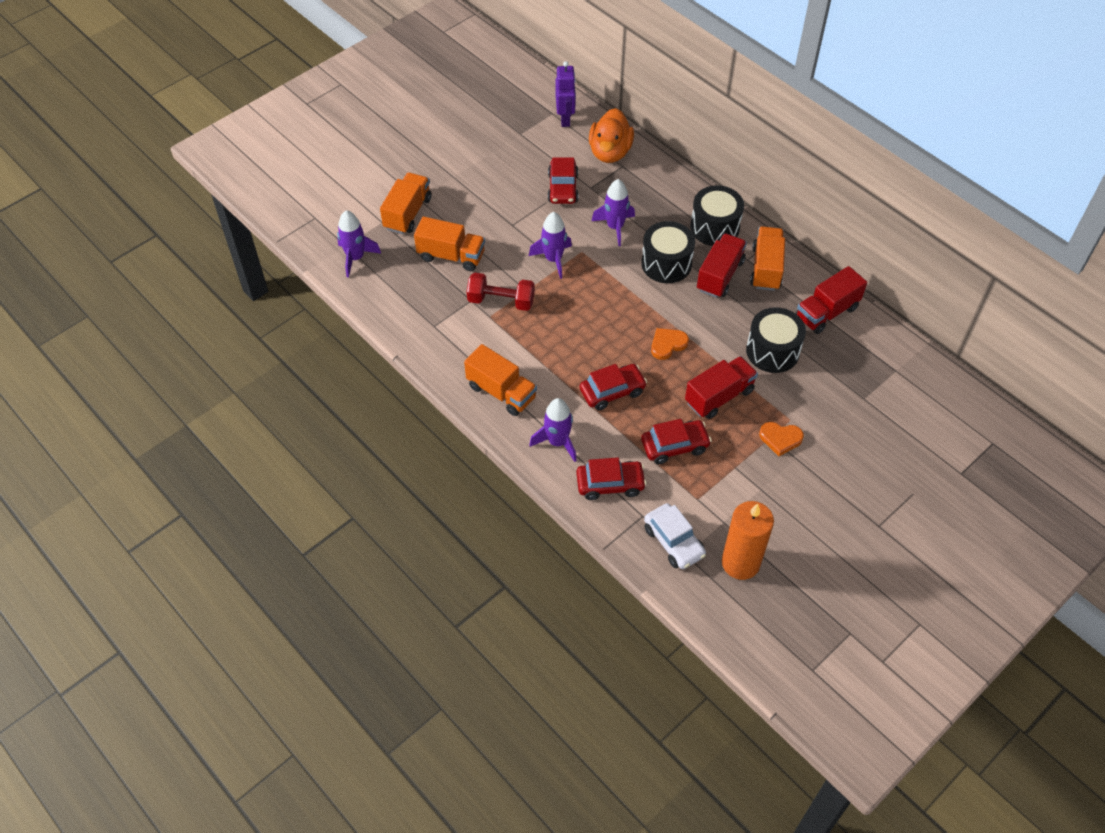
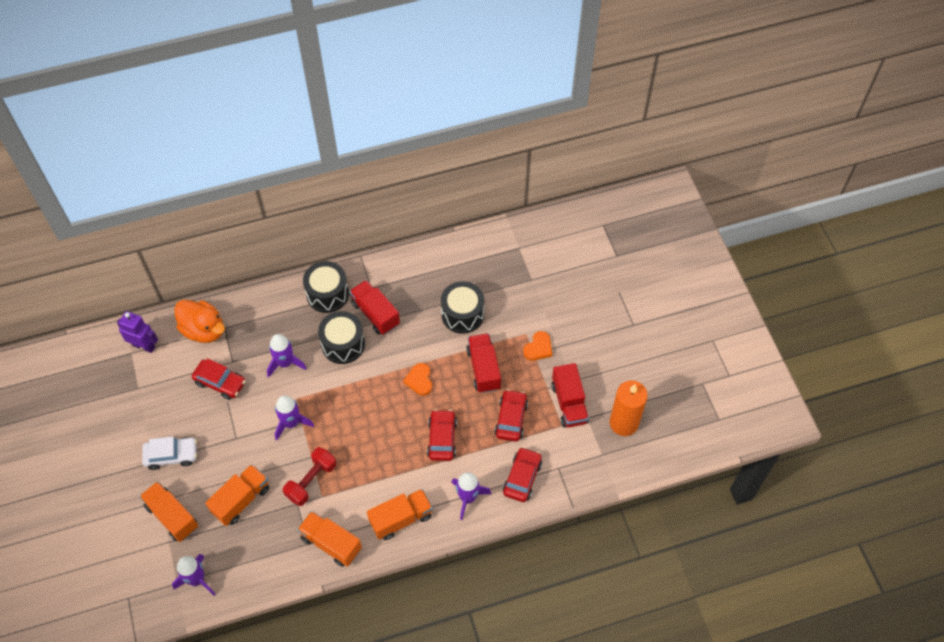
camera: 65 degrees left, 5 degrees up
white car [644,503,706,569] -> white car moved to [142,437,197,470]
orange truck [750,226,785,291] -> orange truck moved to [297,511,362,567]
red truck [796,266,867,334] -> red truck moved to [551,363,589,428]

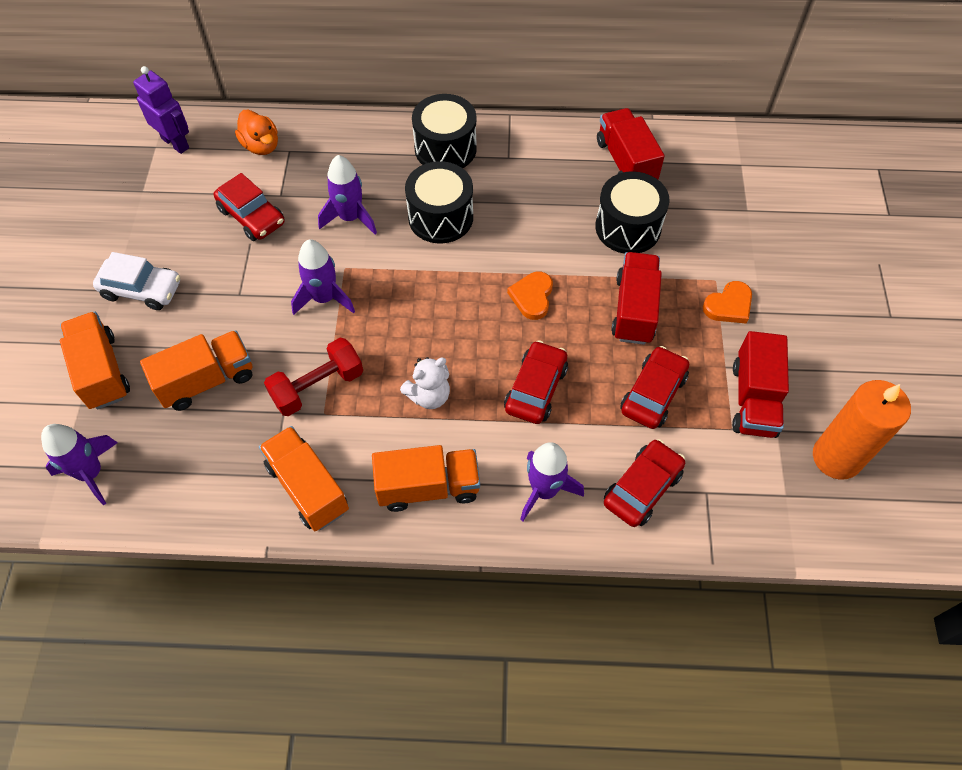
camera: 20 degrees right, 0 degrees up
orange duck [174,300,225,343] -> orange duck [235,110,278,155], size x0.66
red truck [350,280,400,335] -> red truck moved to [597,108,665,179]
none -> white teddy bear [400,357,450,409]

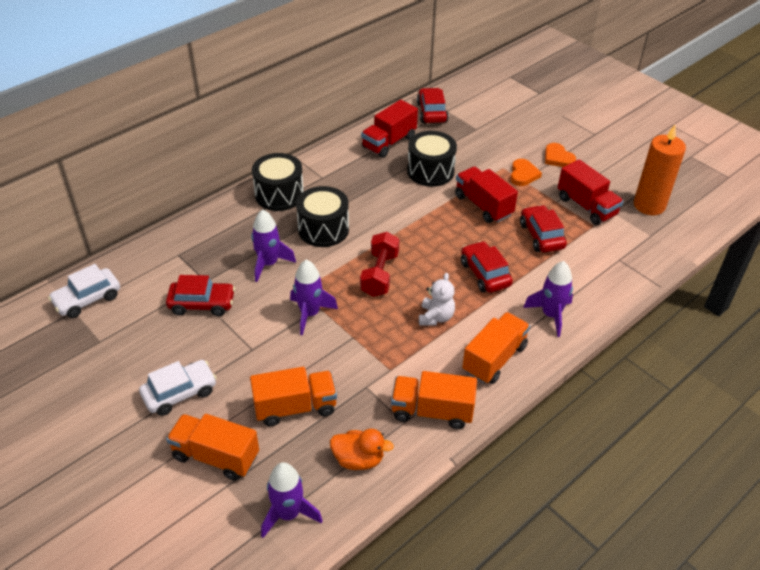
camera: 45 degrees left, 15 degrees down
purple robot [133,66,189,154] -> white car [48,264,120,318]
orange truck [140,330,252,411] -> orange truck turned 60 degrees clockwise [250,367,337,426]
orange duck [235,110,278,155] -> orange duck moved to [330,429,394,470]
red dumbbell [264,338,363,416] -> red dumbbell moved to [360,232,400,297]
orange heart [507,272,553,320] -> orange heart moved to [545,143,576,167]
red truck [597,108,665,179] -> red truck turned 75 degrees counterclockwise [361,100,418,158]
red car [604,439,685,527] -> red car moved to [417,88,448,123]

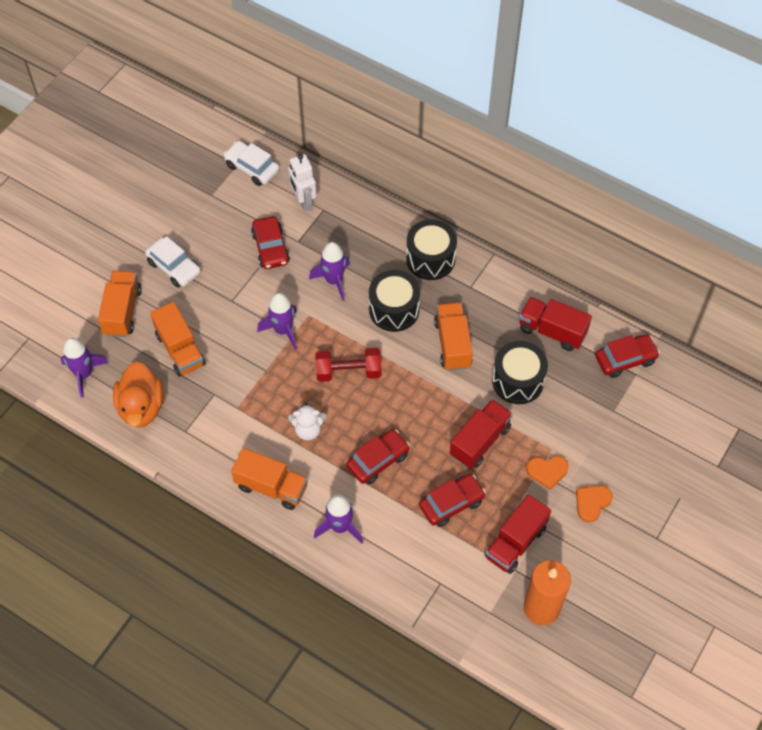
camera: 75 degrees right, 15 degrees up
orange duck [330,429,394,470] -> orange duck [113,361,163,428], size x1.50
orange truck [391,371,477,429] -> orange truck moved to [434,302,473,371]
none -> white robot [288,154,317,211]

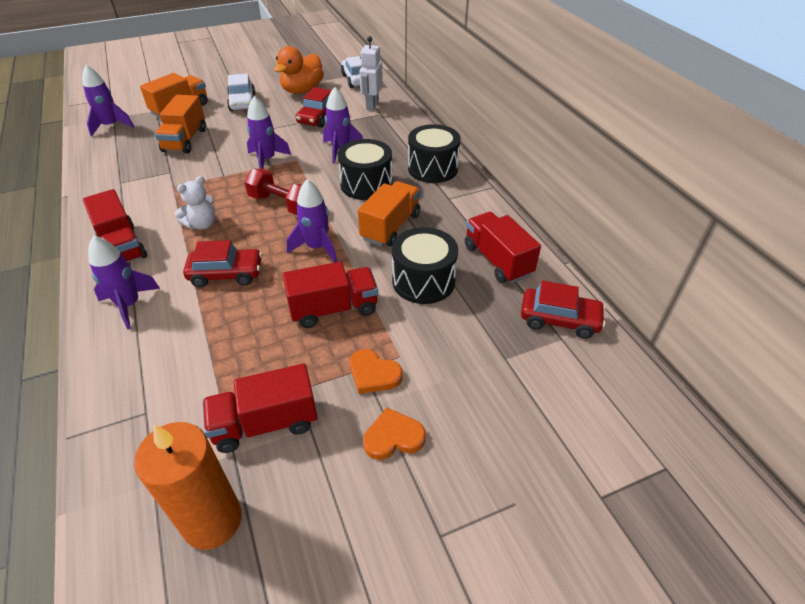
camera: 35 degrees right, 15 degrees down
orange duck [113,361,163,428] -> orange duck moved to [274,46,324,94]
orange truck [231,448,308,510] -> red truck [83,189,147,263]
white teddy bear [288,403,327,440] -> white teddy bear turned 75 degrees counterclockwise [175,176,215,230]
red car [419,474,486,527] -> none
none -> purple rocket [287,179,337,262]

